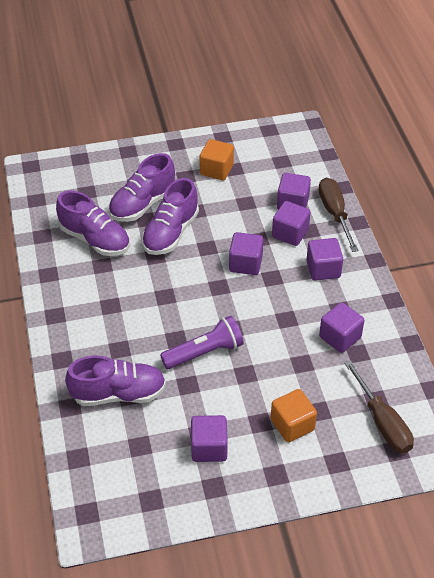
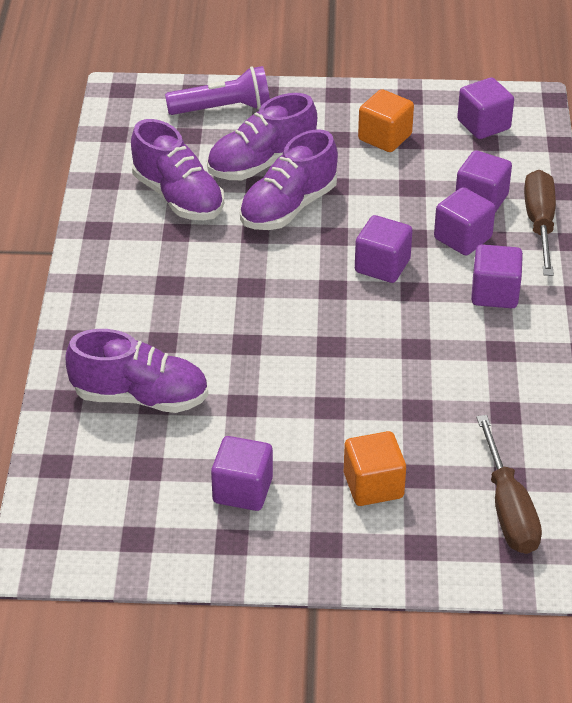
camera: 15 degrees right, 5 degrees down
purple flashlight [160,316,244,369] -> purple flashlight moved to [165,66,270,115]
purple cube [319,302,364,353] -> purple cube moved to [457,78,514,139]

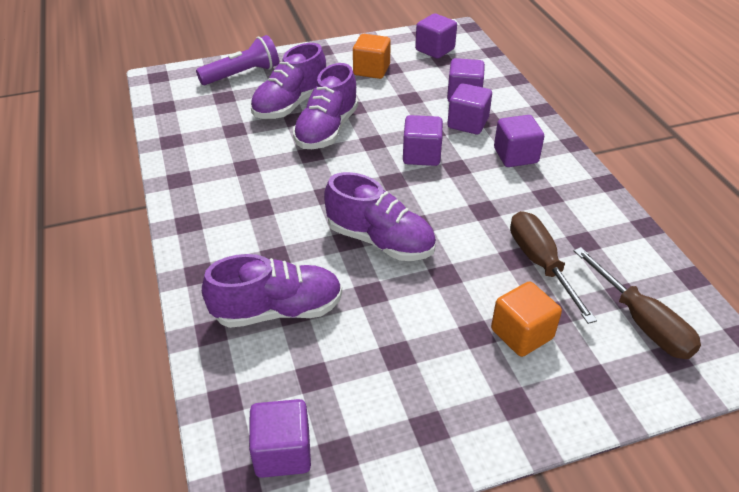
camera: 20 degrees left, 0 degrees up
purple shoe [131,119,224,220] -> purple shoe moved to [324,172,436,261]
purple cube [211,436,273,511] -> purple cube moved to [249,399,311,478]
brown screwdriver [524,170,556,276] -> brown screwdriver moved to [510,211,597,324]

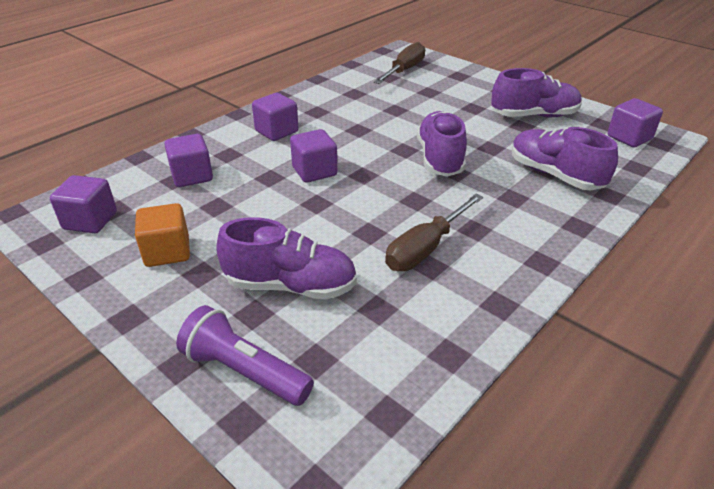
camera: 120 degrees left, 5 degrees down
purple shoe [293,63,358,149] -> purple shoe moved to [491,68,582,117]
purple cube [447,83,492,134] -> none
orange cube [491,281,562,357] -> none
brown screwdriver [510,211,597,324] -> brown screwdriver moved to [385,194,483,271]

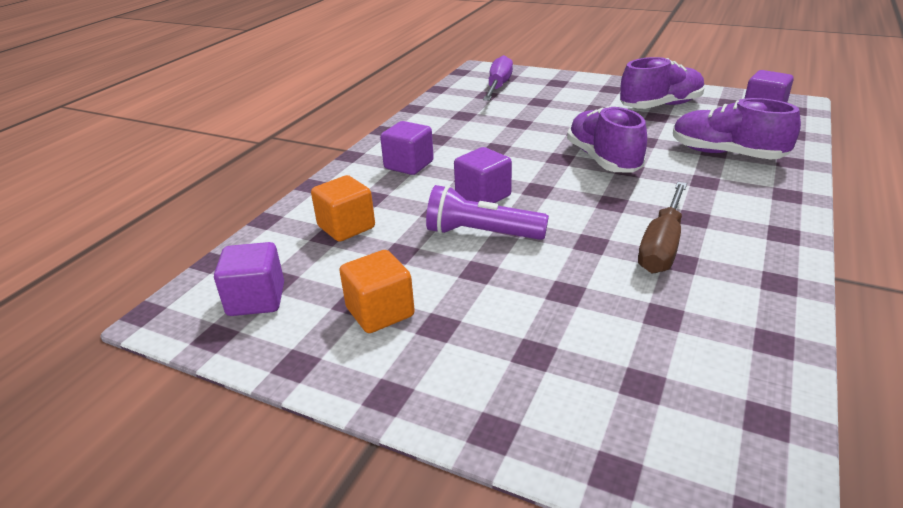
camera: 15 degrees left, 5 degrees down
purple cube [164,134,213,187] -> orange cube [311,175,375,242]
purple flashlight [176,305,314,406] -> purple flashlight moved to [426,185,549,240]
purple shoe [216,217,357,300] -> none
brown screwdriver [374,42,425,84] -> purple screwdriver [483,55,513,100]

